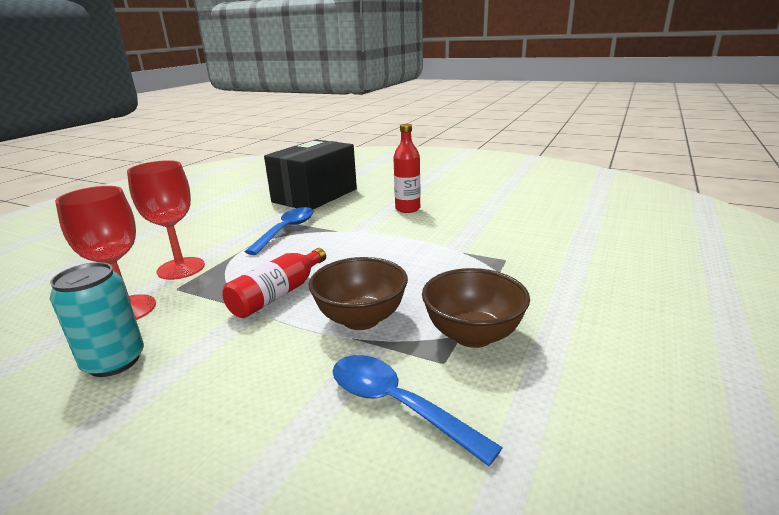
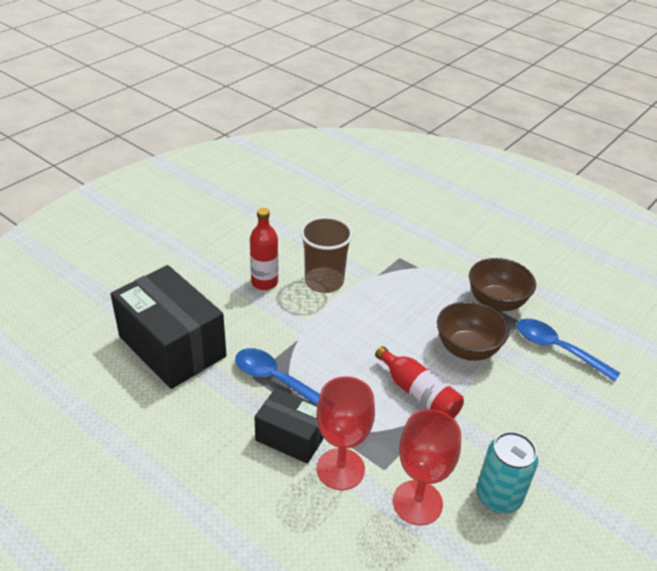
camera: 80 degrees left, 15 degrees up
blue spoon [332,355,503,466] -> blue spoon turned 75 degrees clockwise [517,318,620,382]
none -> black box [254,388,324,464]
none -> brown cup [300,216,353,293]

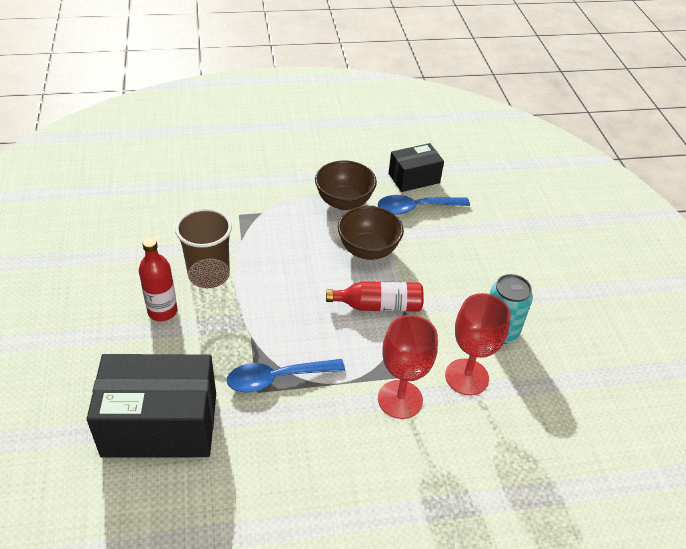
camera: 50 degrees left, 5 degrees up
black box [254,388,324,464] -> black box moved to [388,143,444,192]

